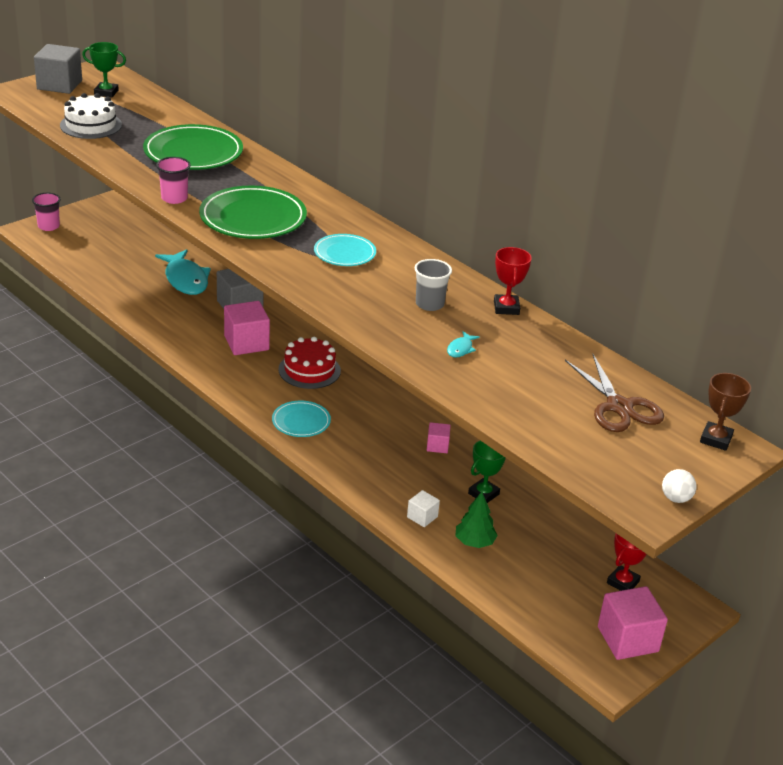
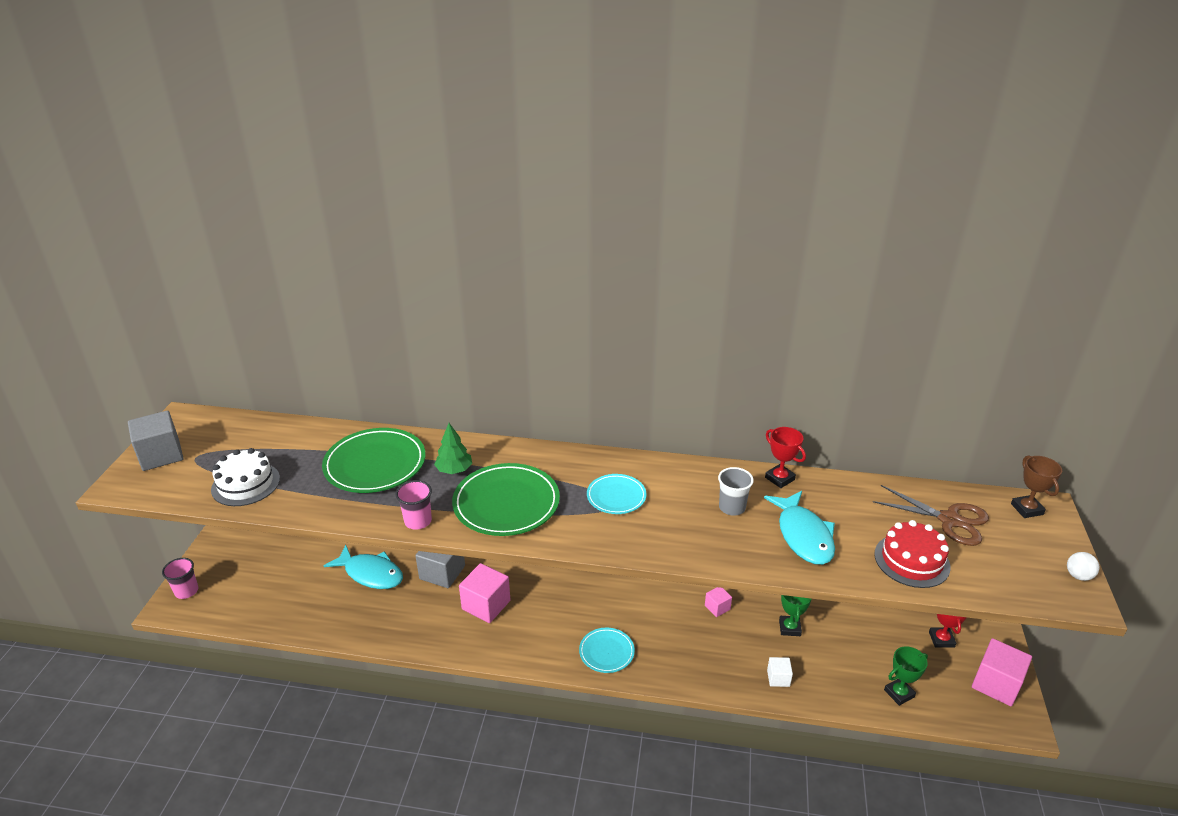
camera: 35 degrees left, 0 degrees up
green trophy [82,42,126,98] -> green trophy moved to [884,646,928,706]
red cake [278,337,341,389] -> red cake moved to [874,520,950,588]
turquoise fish [447,331,480,358] -> turquoise fish [764,491,835,565], size x2.39
green tree [455,491,498,548] -> green tree moved to [434,423,472,474]

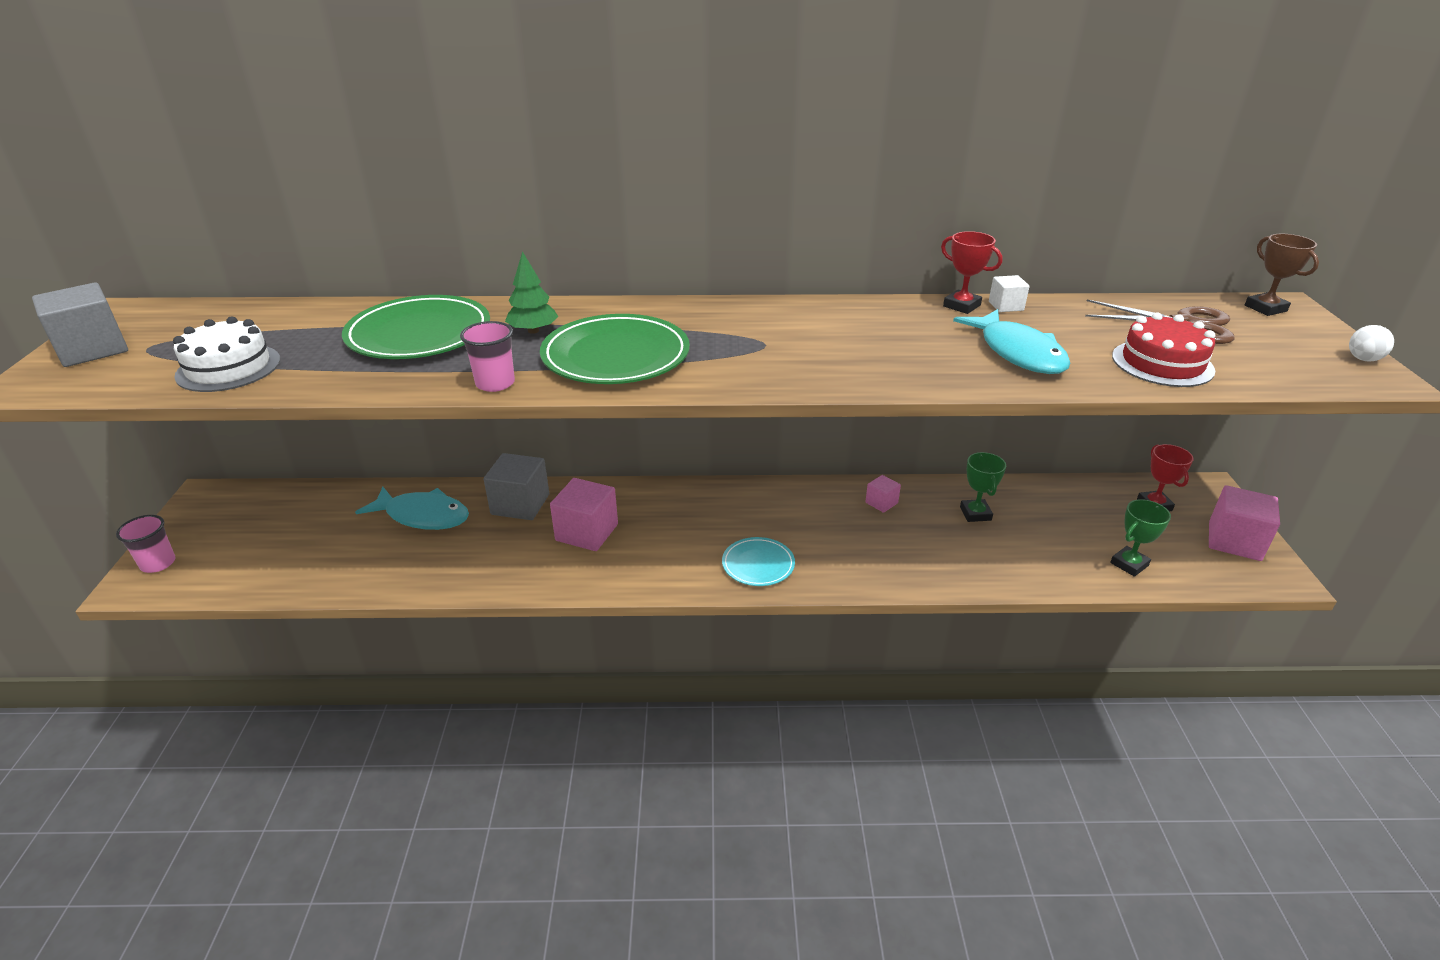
camera: 10 degrees left, 0 degrees up
turquoise plate [587,474,647,514] -> none
grey cup [718,467,754,516] -> none
white cube [767,657,793,687] -> white cube moved to [989,275,1030,312]

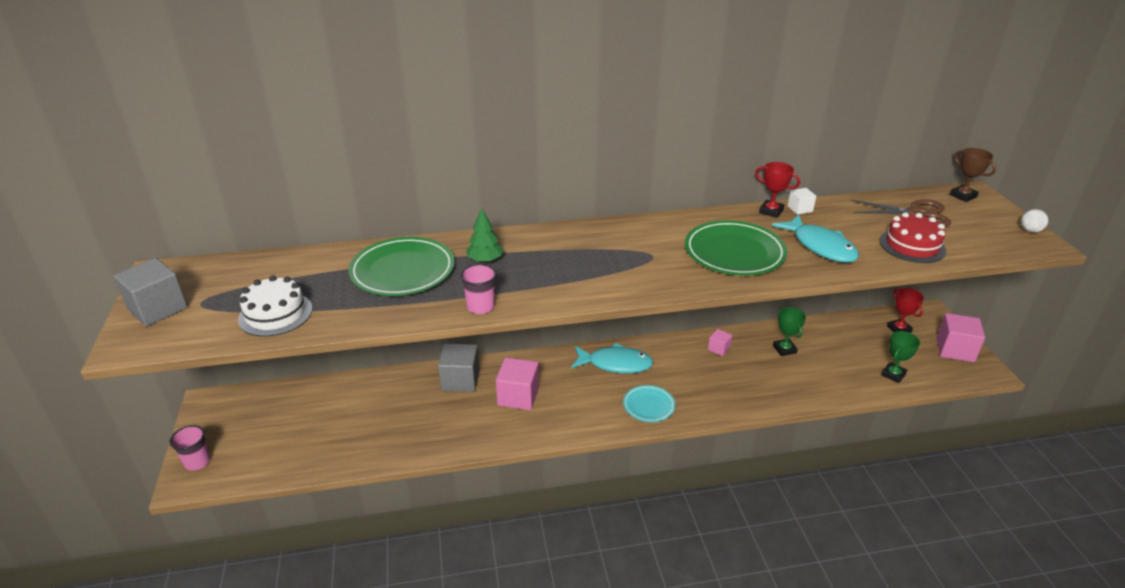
camera: 10 degrees left, 0 degrees up
turquoise fish [355,486,469,530] -> turquoise fish moved to [571,343,654,373]
green plate [540,314,690,384] -> green plate moved to [685,220,787,276]

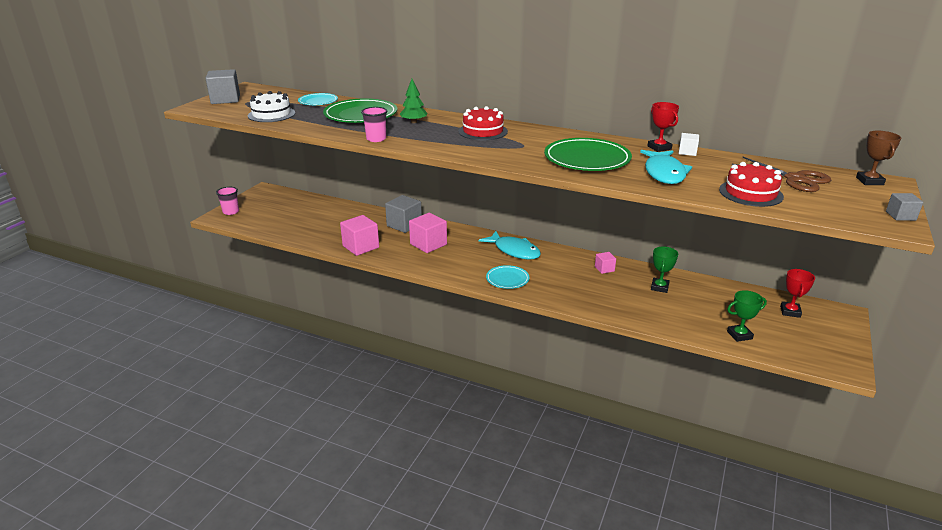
camera: 35 degrees right, 5 degrees down
pink cube [936,313,985,362] -> pink cube moved to [340,215,379,256]
white ball [1021,209,1048,233] -> grey cube [886,193,923,221]
none -> turquoise plate [298,93,338,105]
none -> red cake [458,106,508,140]

